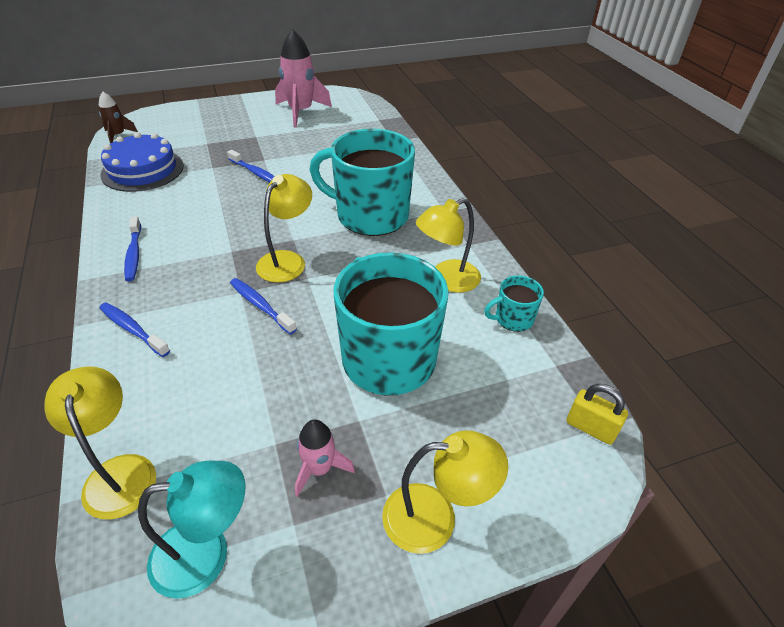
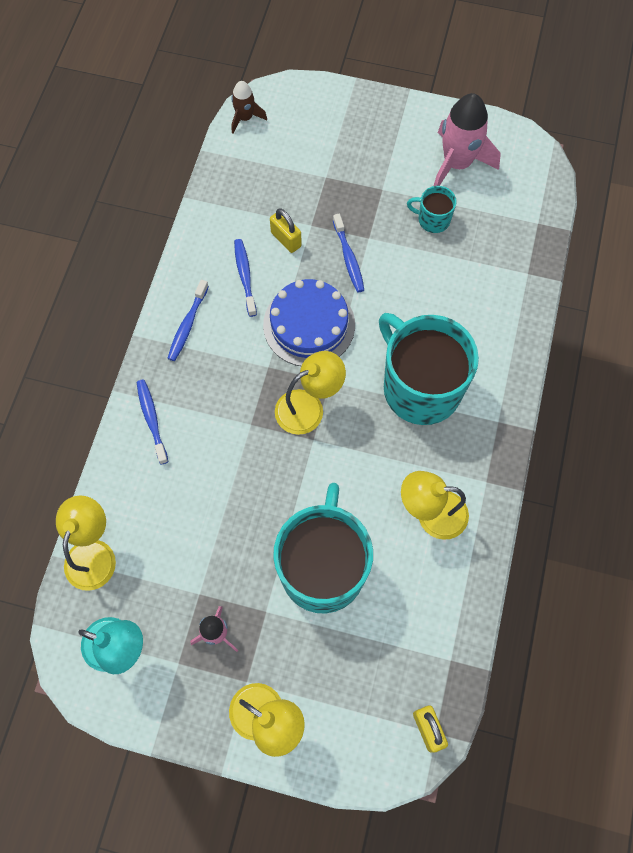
camera: 35 degrees right, 25 degrees up
blue cake [100,132,184,192] -> blue cake moved to [263,279,355,366]
blue toothbrush [230,278,297,335] -> blue toothbrush moved to [234,239,257,317]
turquoise mug [484,275,544,332] -> turquoise mug moved to [407,186,457,233]
none -> yellow padlock [270,208,302,253]

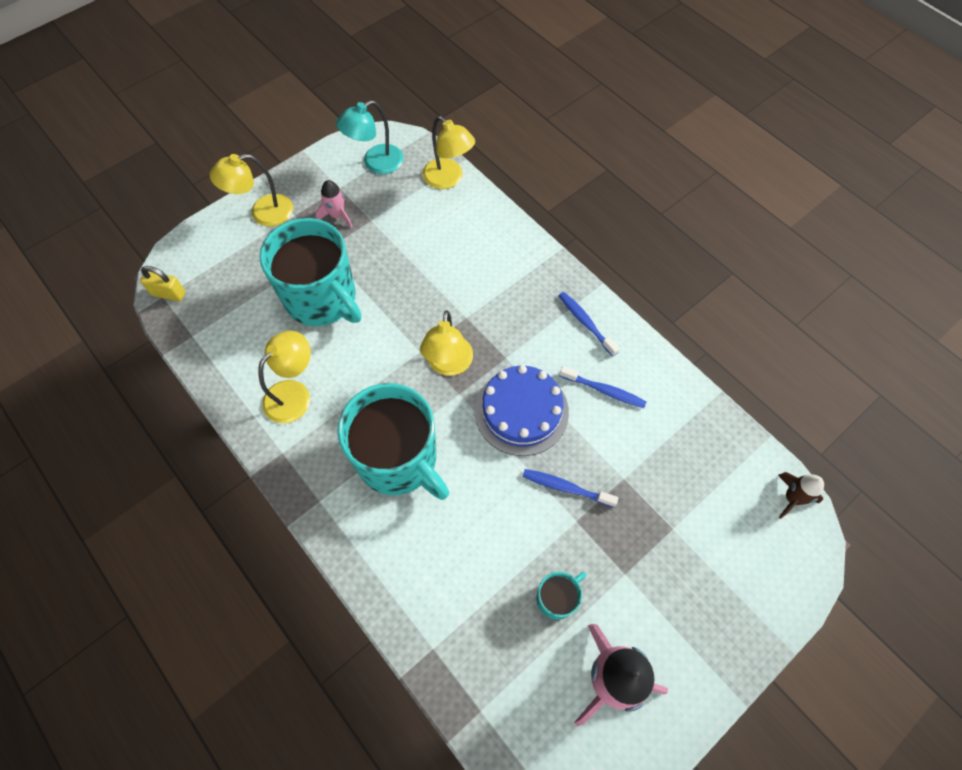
camera: 125 degrees right, 5 degrees down
blue toothbrush [137,379,168,465] -> none
yellow padlock [270,208,302,253] -> none
turquoise mug [379,313,479,425] -> turquoise mug turned 45 degrees clockwise [337,383,449,500]

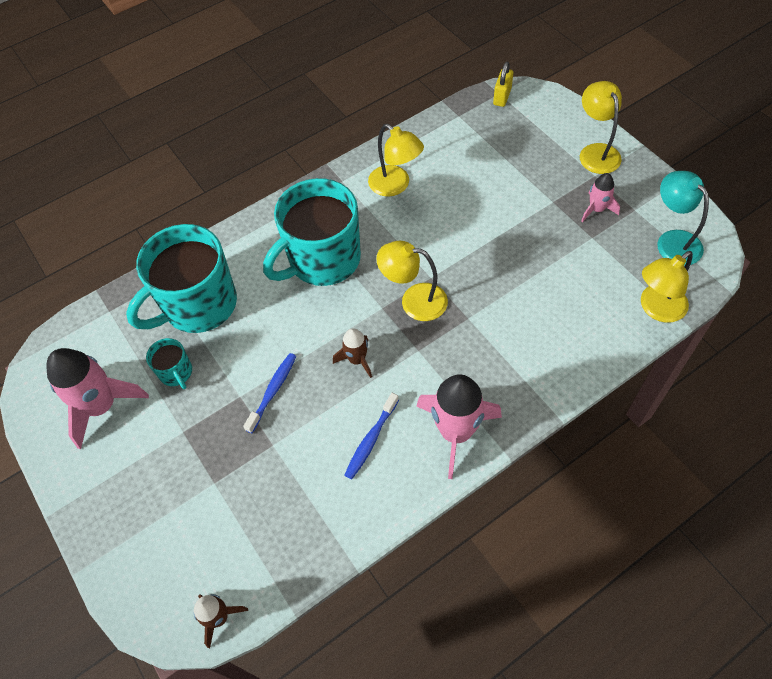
camera: 100 degrees right, 5 degrees down
turquoise mug [259,218,361,326] -> turquoise mug moved to [126,224,237,333]
blue cake [475,365,569,456] -> brown rocket [333,328,372,378]
blue toothbrush [559,292,620,357] -> pink rocket [416,374,502,479]

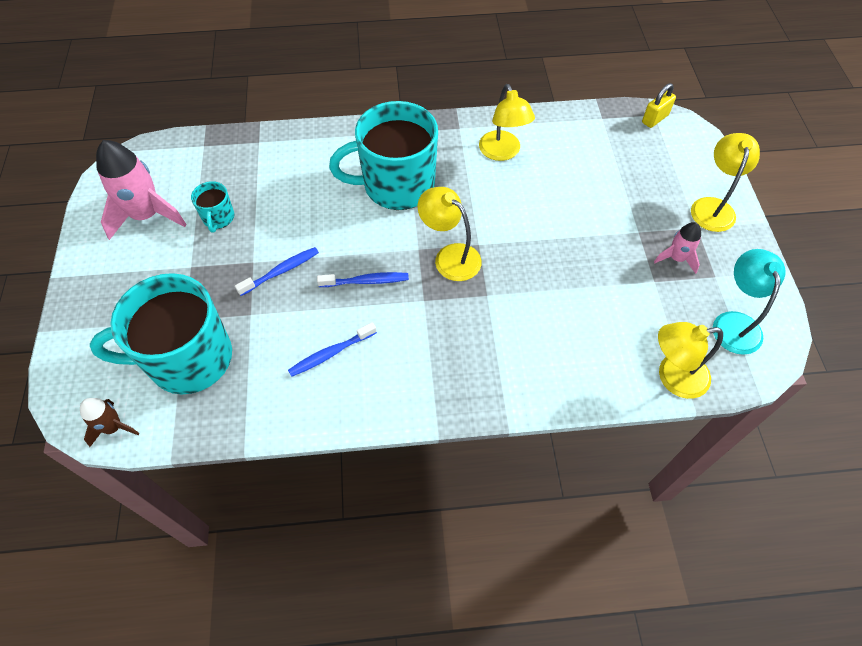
camera: 25 degrees right, 0 degrees up
turquoise mug [126,224,237,333] -> turquoise mug moved to [90,273,232,394]
brown rocket [333,328,372,378] -> blue toothbrush [317,272,409,287]
pink rocket [416,374,502,479] -> none

